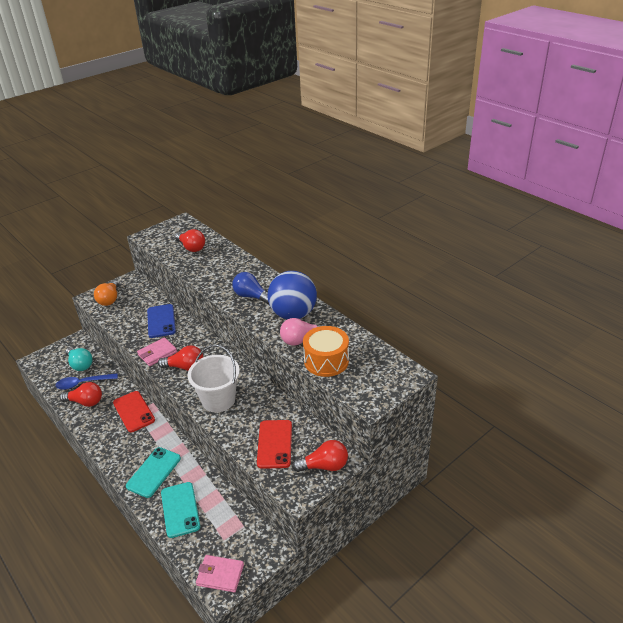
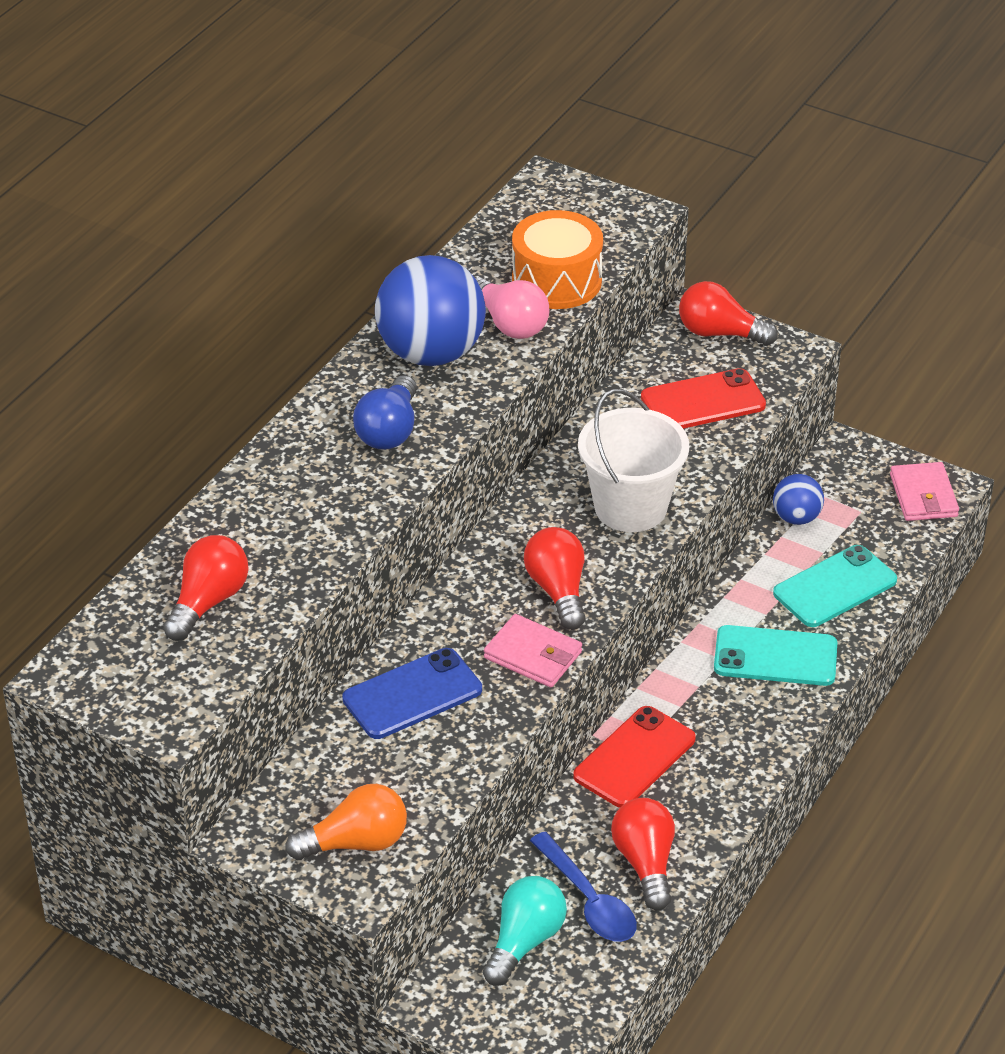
camera: 110 degrees left, 5 degrees up
red light bulb [292,440,348,472] -> red light bulb turned 45 degrees counterclockwise [679,281,778,346]
none -> blue ball [773,474,824,525]

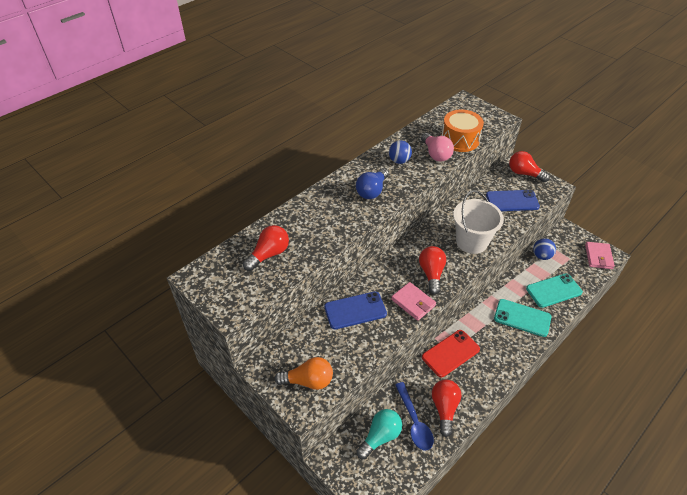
camera: 15 degrees right, 5 degrees up
blue ball [375,255,486,366] -> blue ball [389,140,412,164], size x0.49
red phone [641,368,766,429] -> blue phone [486,190,540,211]

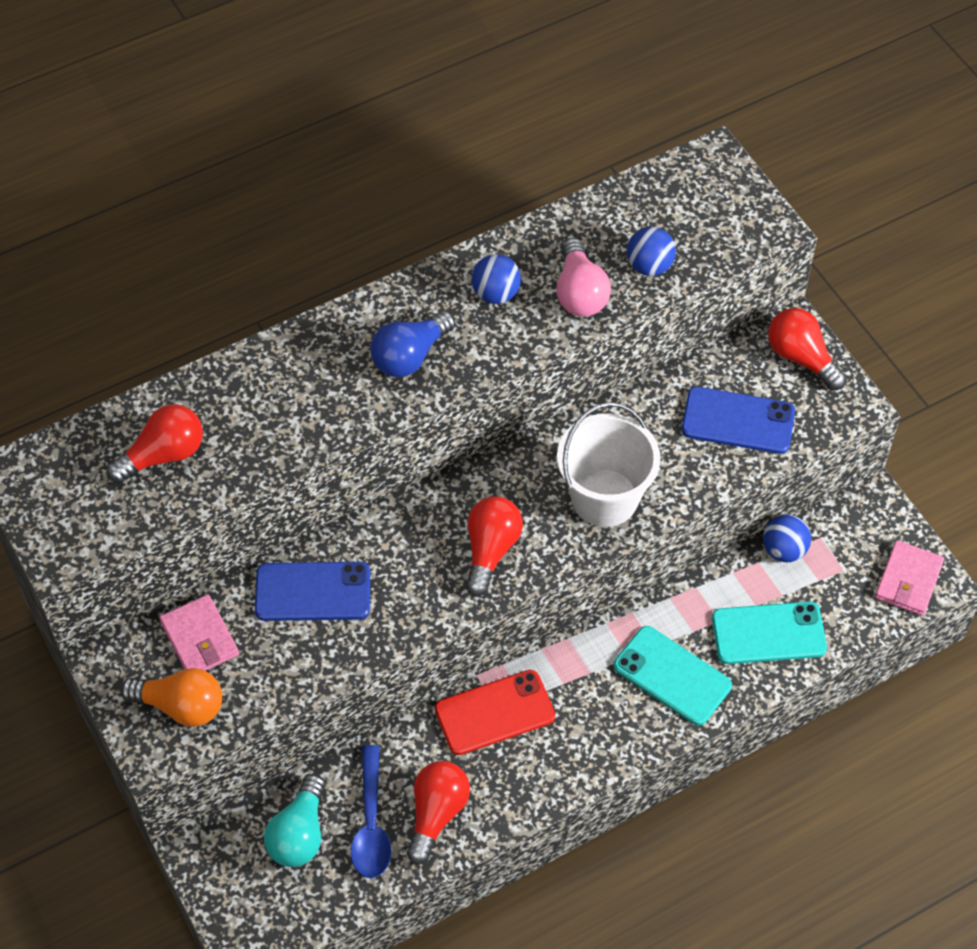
camera: 15 degrees right, 10 degrees up
turquoise light bulb [356,409,402,460] -> turquoise light bulb turned 135 degrees clockwise [264,774,325,867]
pink wallet [391,282,436,321] -> pink wallet moved to [159,594,239,671]
orange drum [441,110,484,152] -> blue ball [627,227,676,276]

